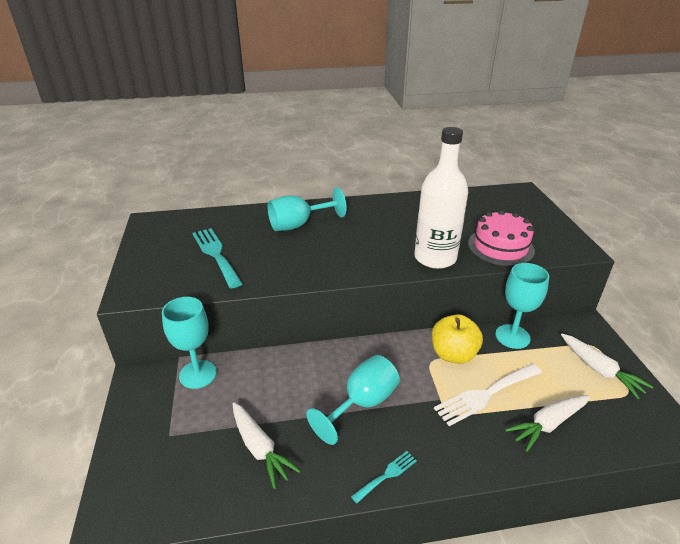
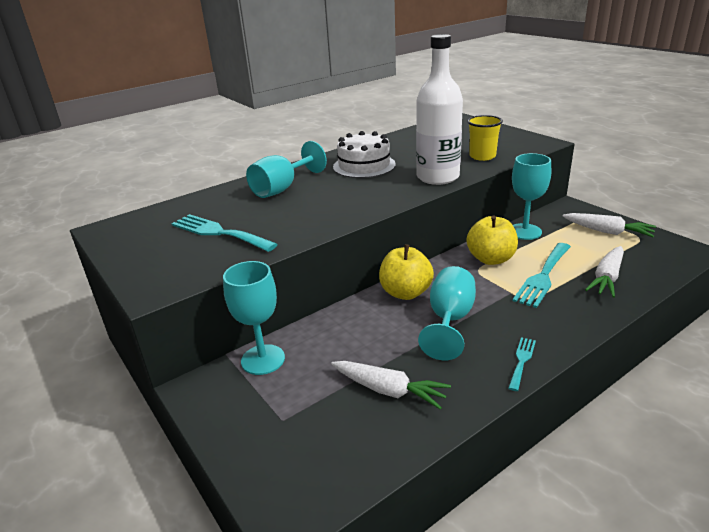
camera: 25 degrees left, 5 degrees down
white fork [434,364,542,426] -> turquoise fork [513,243,571,308]
pink cake [468,210,535,266] -> yellow cup [467,115,503,161]
none -> white cake [333,131,396,178]
none -> yellow apple [379,244,434,300]

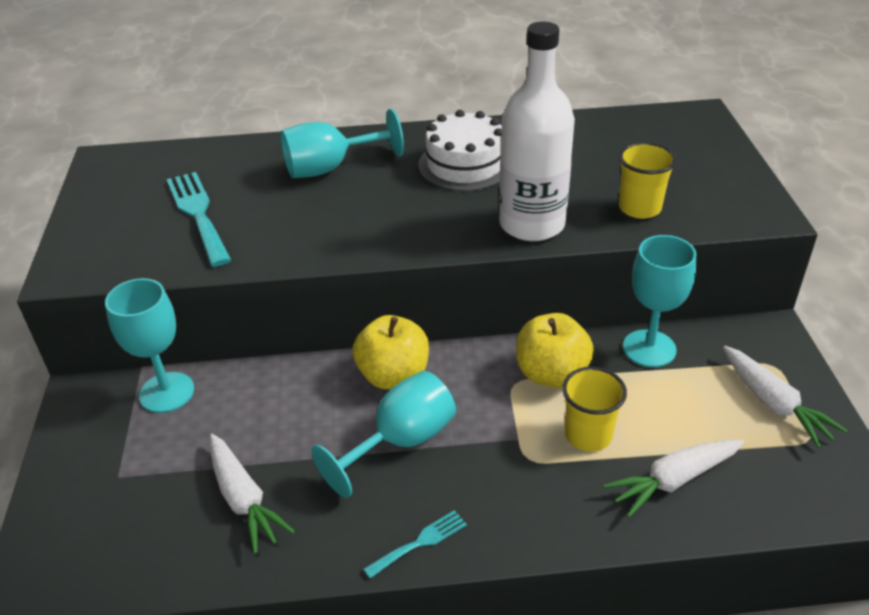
camera: 30 degrees right, 10 degrees up
turquoise fork [513,243,571,308] -> yellow cup [562,367,627,452]

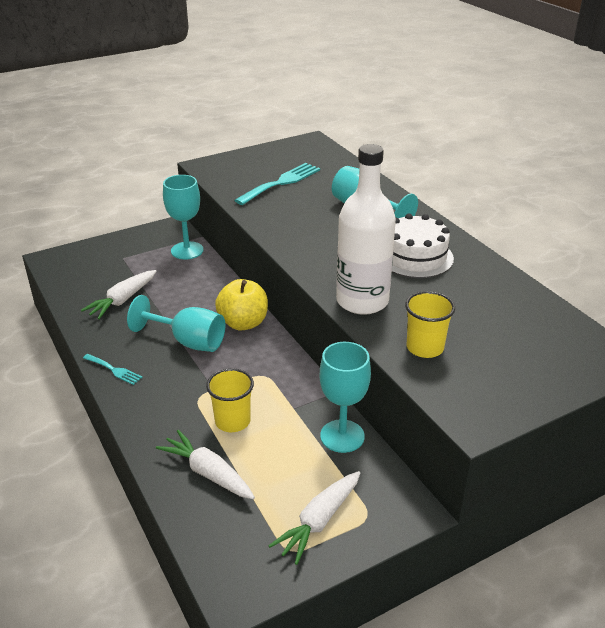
camera: 65 degrees right, 5 degrees down
yellow apple [517,313,594,388] -> none

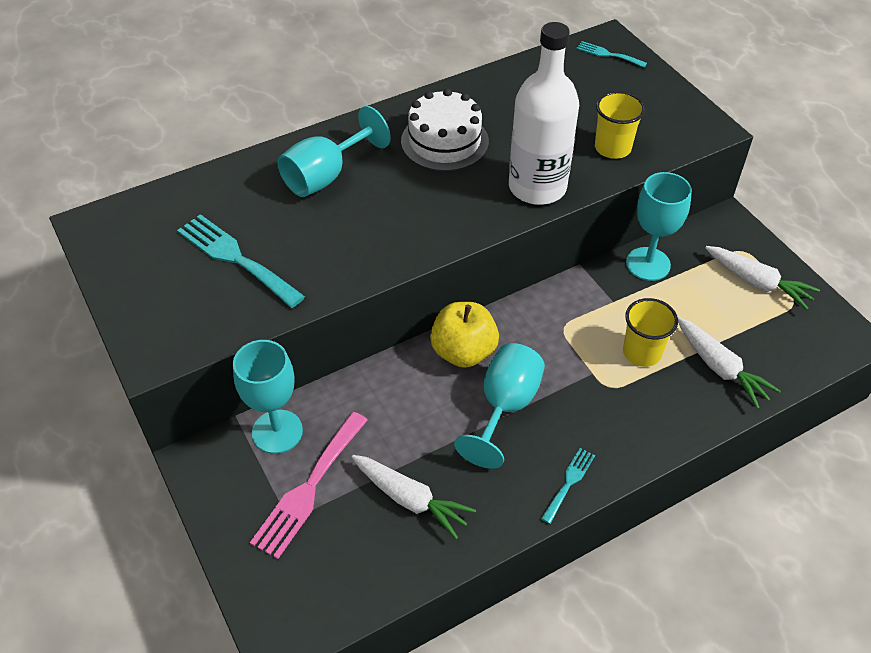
camera: 90 degrees left, 15 degrees up
white carrot [156,430,255,499] -> white carrot turned 75 degrees counterclockwise [678,317,781,409]
none -> pink fork [250,412,368,559]
none -> turquoise fork [576,41,647,68]

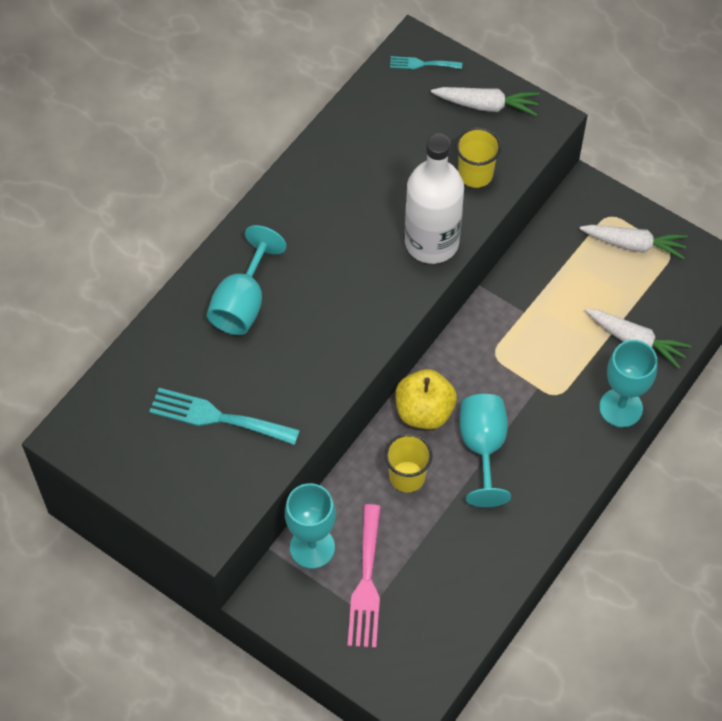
camera: 25 degrees left, 10 degrees up
white carrot [352,455,476,539] -> white carrot moved to [431,87,540,116]
white cake [401,89,489,171] -> none
turquoise fork [541,448,595,524] -> none
yellow cup [623,298,678,367] -> yellow cup moved to [385,434,432,492]
turquoise goblet [626,172,692,281] -> turquoise goblet moved to [599,340,657,427]

